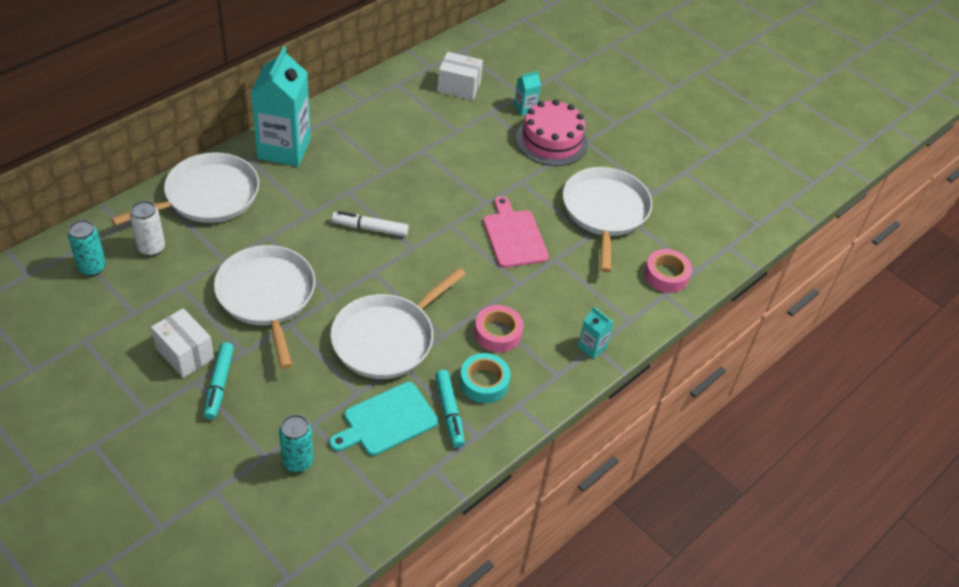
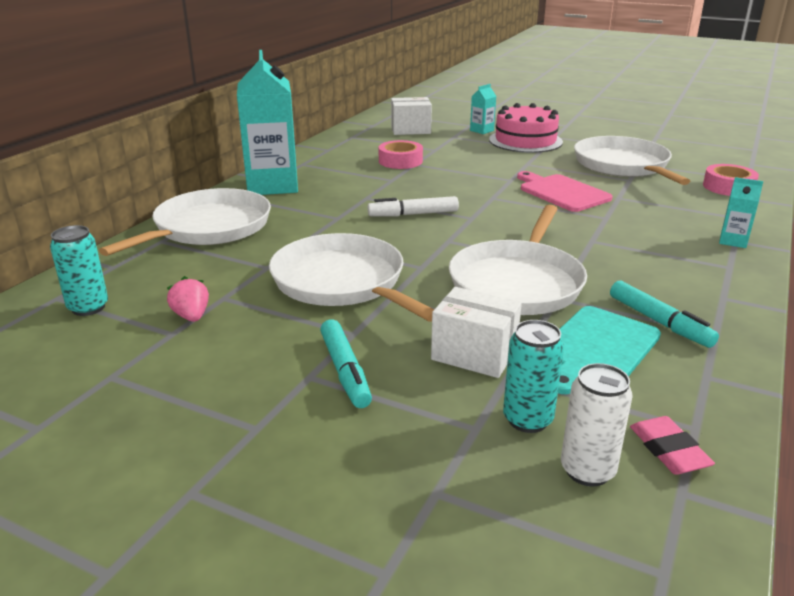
camera: 15 degrees left, 20 degrees down
white can [130,201,165,256] -> white can moved to [561,363,633,486]
white box [151,308,214,378] -> white box moved to [431,287,522,378]
turquoise tape [460,353,510,403] -> none
pink tape [474,305,523,353] -> pink tape moved to [379,140,423,169]
none -> pink strawberry [167,276,209,322]
none -> pink eraser [630,416,715,475]

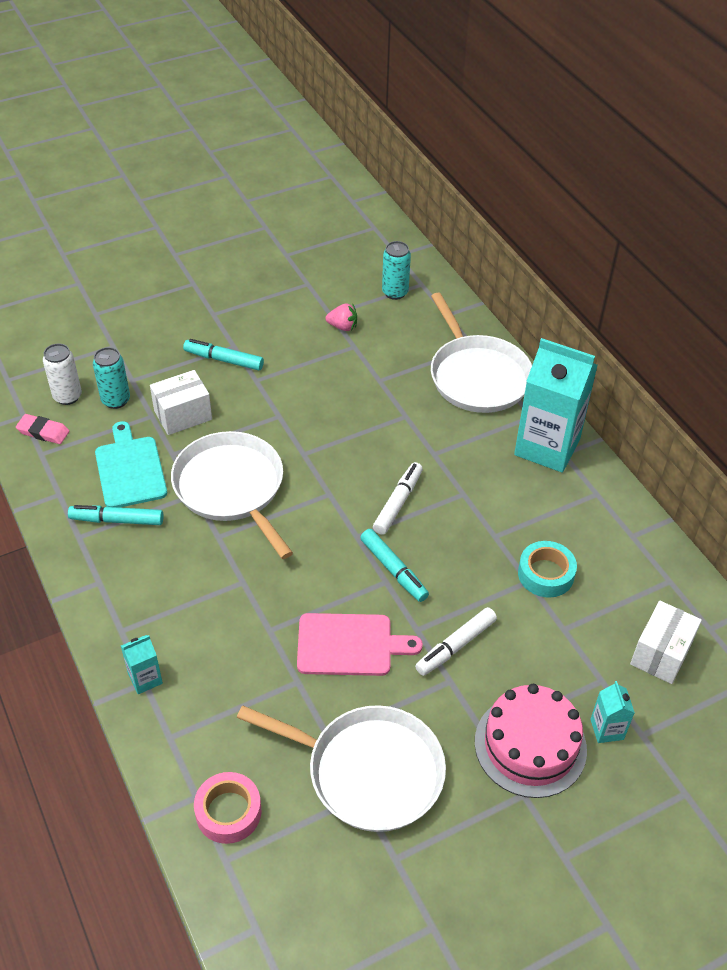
camera: 125 degrees right, 20 degrees up
white pan [269,233,434,322] -> none
pink tape [379,140,423,169] -> turquoise tape [518,541,577,598]
none -> turquoise marker [360,529,429,602]
none -> white marker [415,607,497,676]

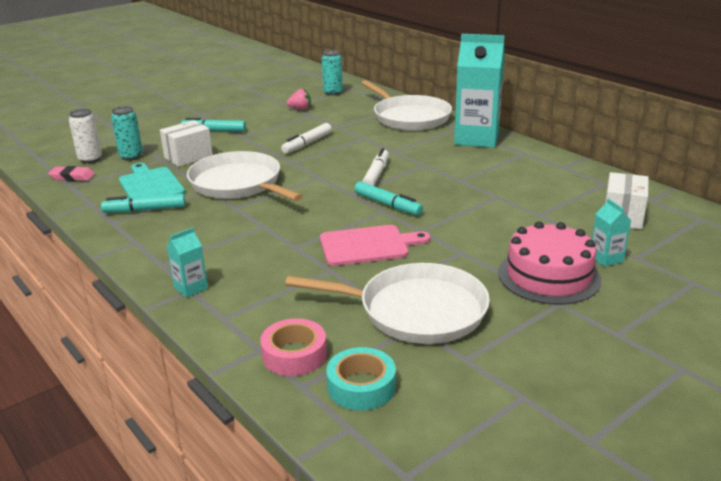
camera: 10 degrees left, 20 degrees down
white marker [415,607,497,676] -> white marker moved to [281,123,332,154]
turquoise tape [518,541,577,598] -> turquoise tape moved to [326,347,396,410]

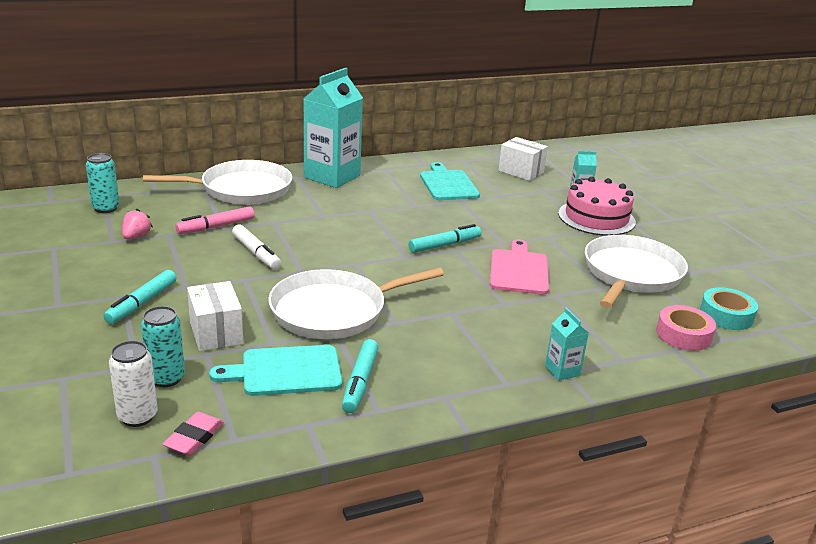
camera: 75 degrees left, 0 degrees up
white marker [362,148,389,186] -> none
none -> pink marker [175,206,254,234]
none -> turquoise cutting board [420,162,480,200]

